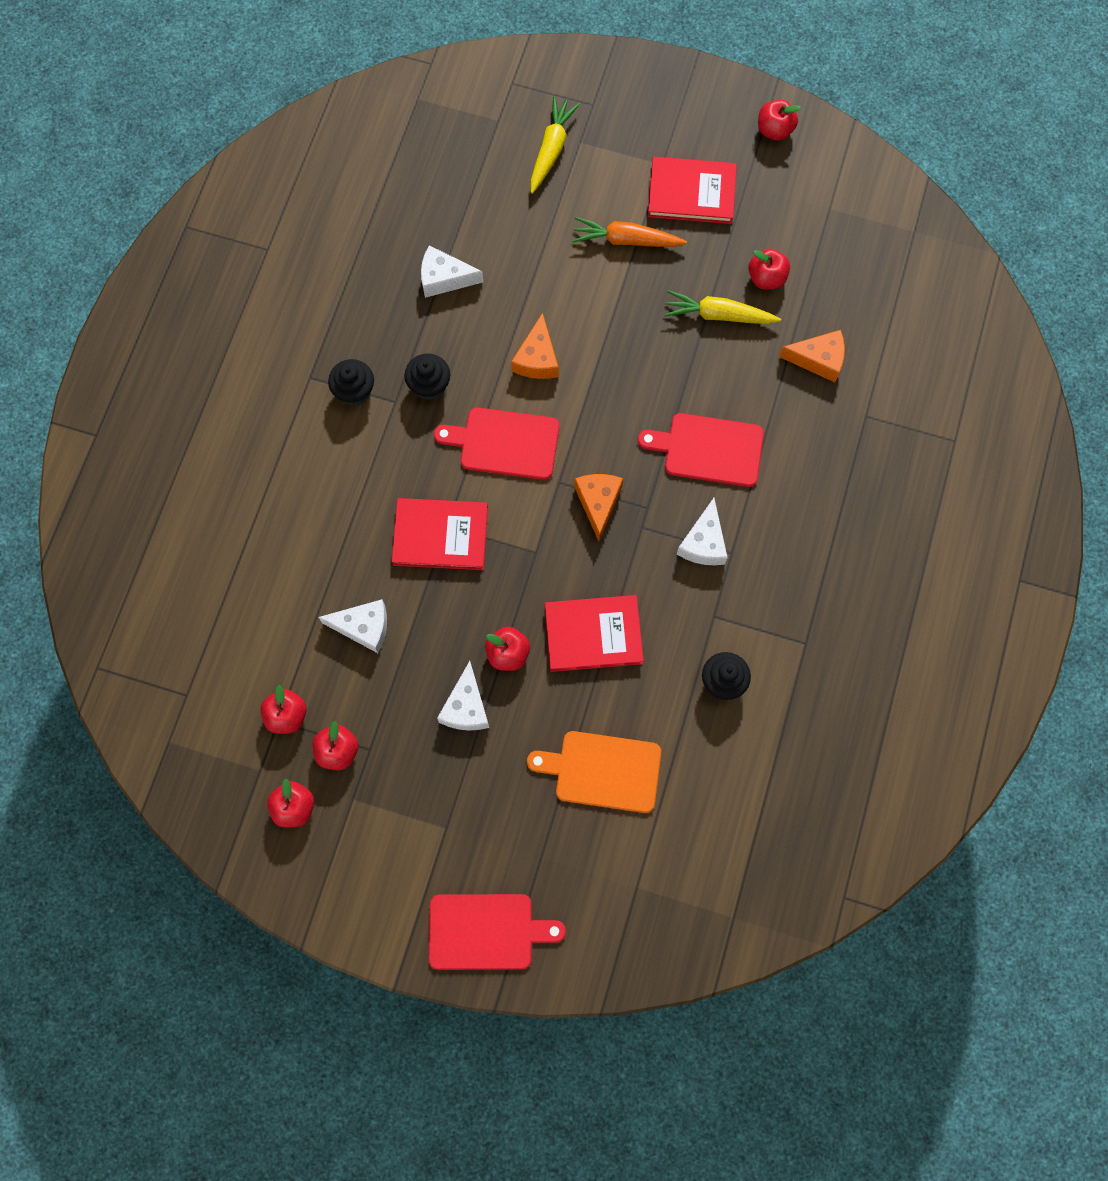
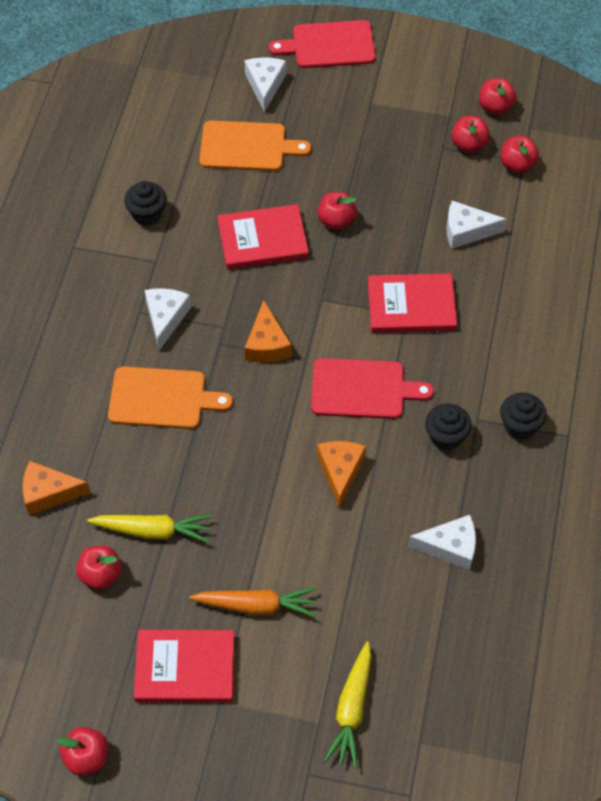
camera: 175 degrees right, 15 degrees down
white cheese [437,661,489,730] -> white cheese moved to [244,58,286,112]
red cutting board [638,413,764,487] -> orange cutting board [108,366,233,429]

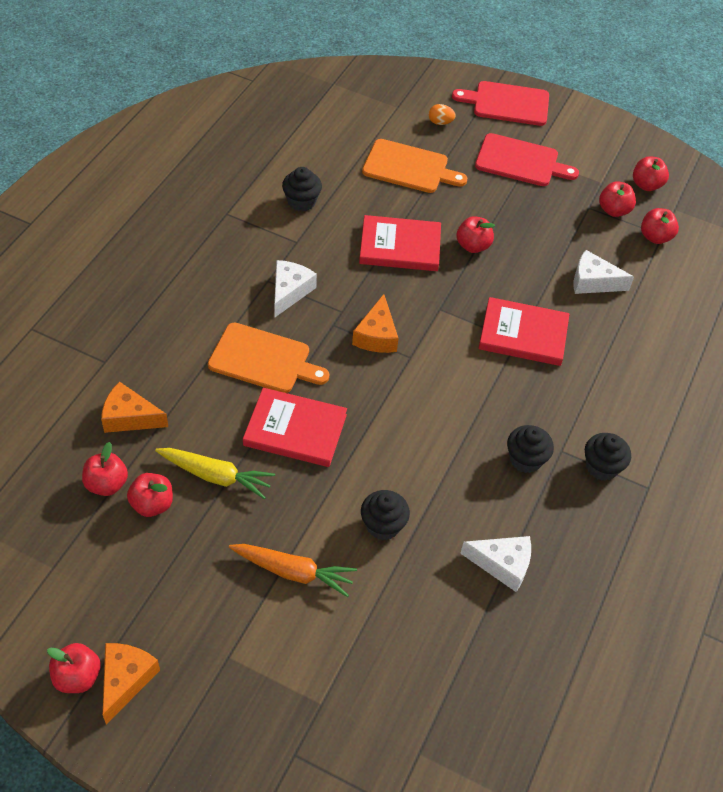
camera: 10 degrees right, 5 degrees down
red book [134,630,235,703] -> red book moved to [243,388,347,467]
white cheese [244,58,286,112] -> orange egg [429,104,456,125]
red cutting board [311,358,434,419] -> red cutting board moved to [475,133,579,186]
orange cheese [317,441,366,508] -> orange cheese moved to [103,643,160,724]
yellow carrot [324,642,371,768] -> none
none -> red apple [82,442,128,496]
none -> black cupcake [361,490,410,540]

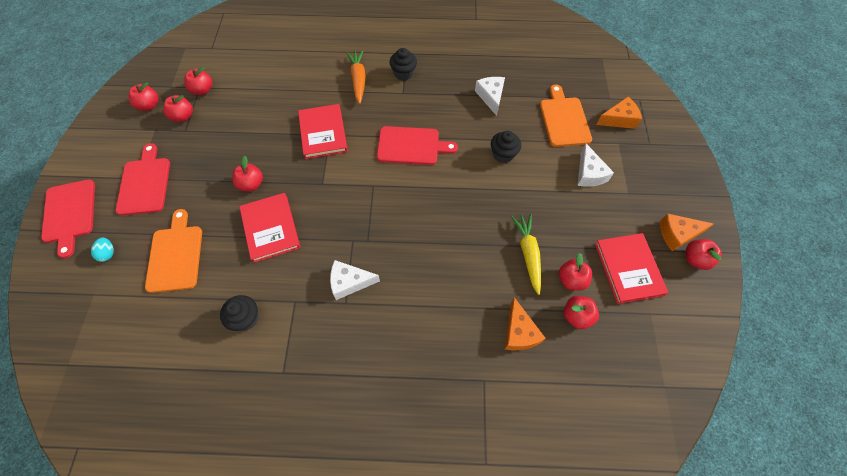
camera: 110 degrees left, 10 degrees up
orange cutting board [208,322,329,393] -> orange cutting board moved to [540,84,592,147]
orange carrot [229,544,357,597] -> orange carrot moved to [346,50,366,104]
red book [243,388,347,467] -> red book moved to [595,233,668,304]
orange cheese [352,294,399,353] -> orange cheese moved to [596,97,642,129]
orange egg [429,104,456,125] -> turquoise egg [91,238,114,262]
black cupcake [507,425,554,473] -> none
white cheese [574,250,634,294] -> white cheese moved to [577,144,614,187]
none -> red cutting board [377,126,458,165]

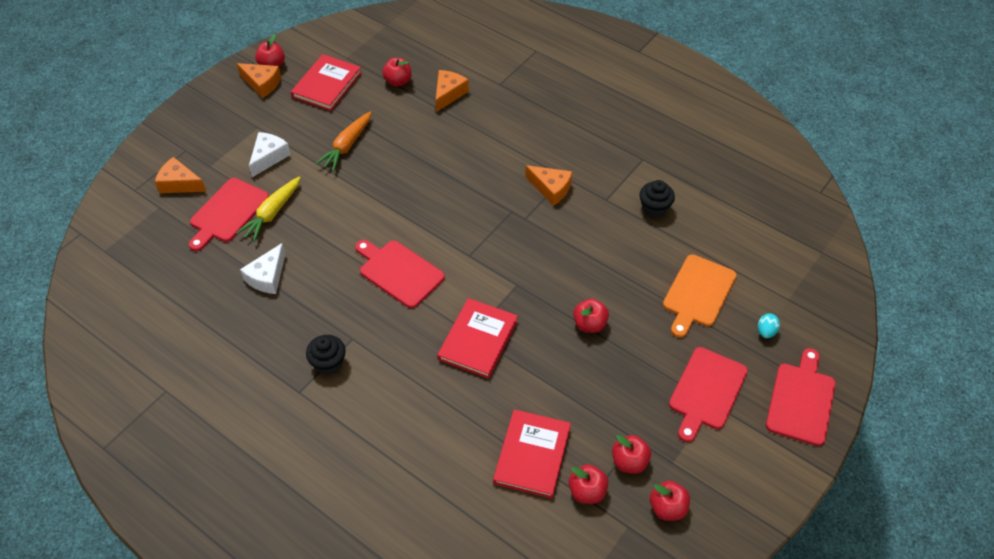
camera: 145 degrees left, 10 degrees down
red book [239,193,300,263] -> red book moved to [493,409,571,499]
white cheese [330,260,380,300] -> orange cheese [525,165,572,206]
orange carrot [346,50,366,104] -> orange carrot moved to [315,111,372,171]
black cupcake [491,131,521,163] -> none
yellow carrot [511,214,541,295] -> yellow carrot moved to [236,176,301,242]
orange cutting board [540,84,592,147] -> red cutting board [189,178,269,251]
red apple [559,253,592,291] -> none

